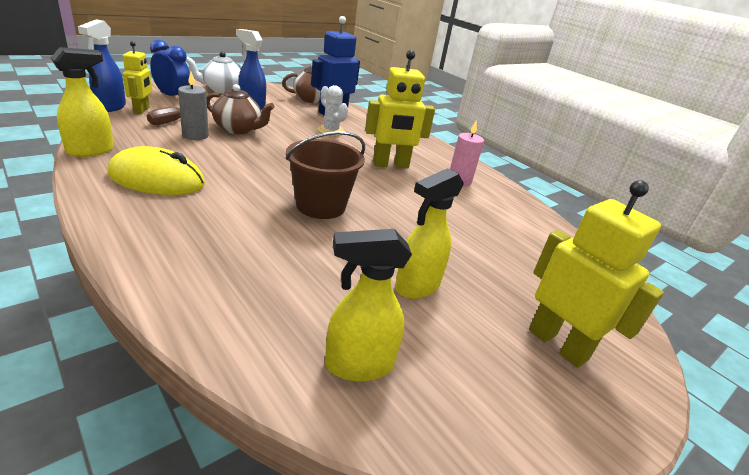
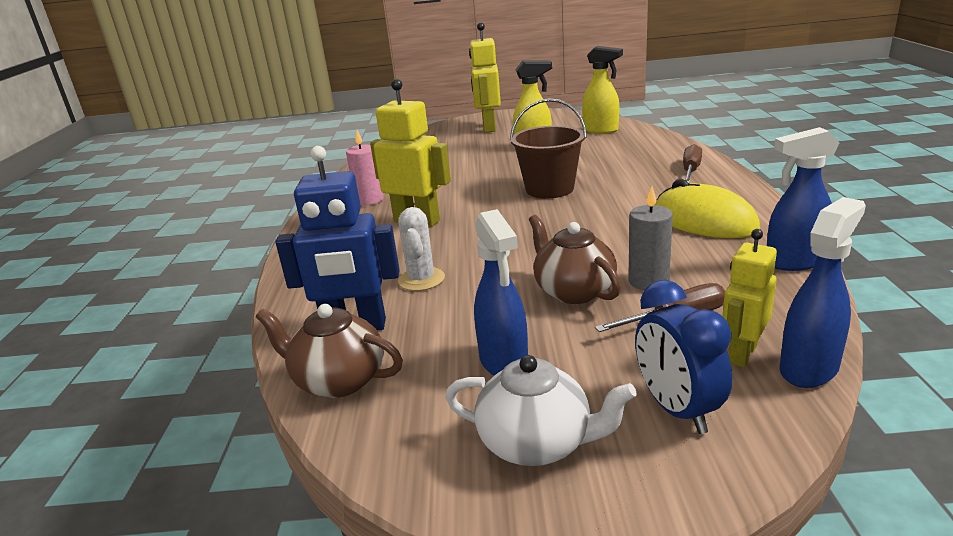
camera: 135 degrees left, 5 degrees down
yellow spray bottle [51,47,114,157] -> blue spray bottle [767,127,840,271]
none -> brown screwdriver [683,144,702,184]

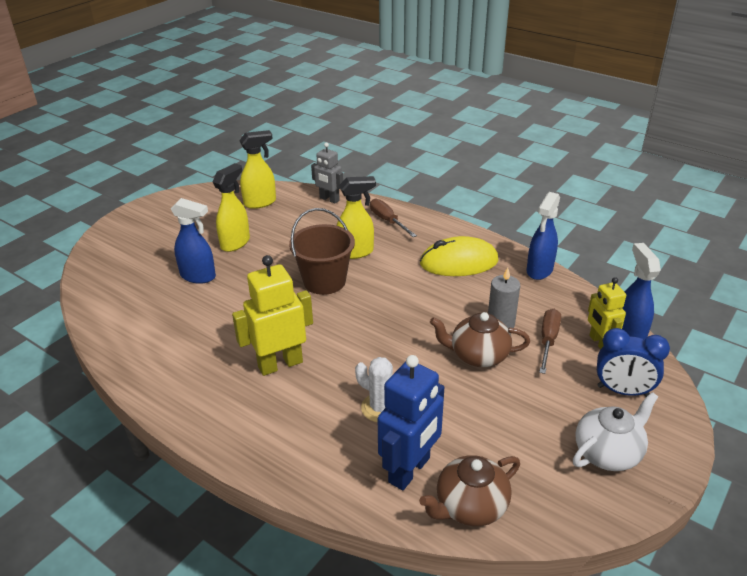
camera: 55 degrees left, 10 degrees up
pink candle [346,130,383,205] -> none
yellow robot [469,22,501,133] -> none
blue spray bottle [474,209,528,376] -> blue spray bottle moved to [170,198,216,284]
none -> grey robot [311,143,343,204]
none -> yellow spray bottle [337,176,376,259]

